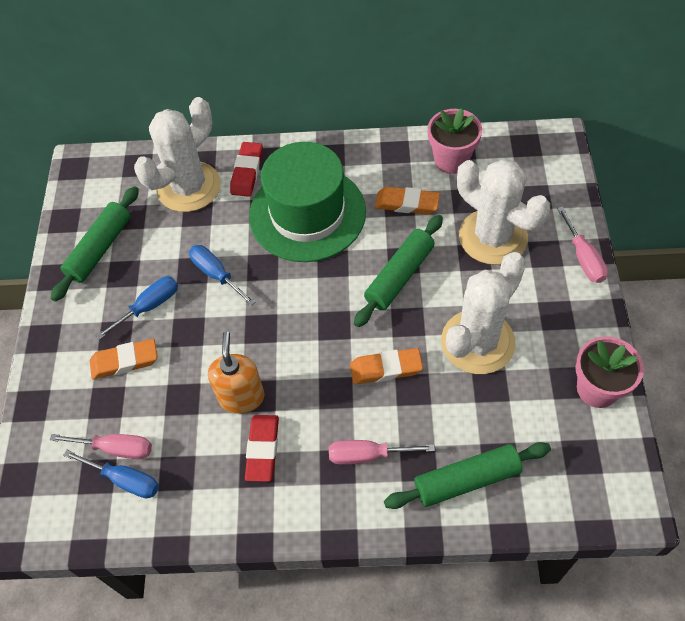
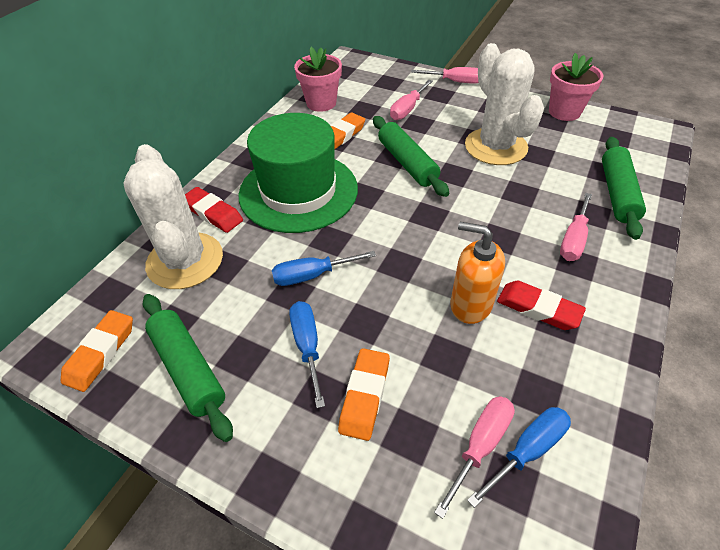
camera: 65 degrees left, 10 degrees down
orange eraser [350,348,423,385] -> orange eraser moved to [61,310,133,392]
white cactus [457,159,550,265] -> pink screwdriver [390,80,433,120]

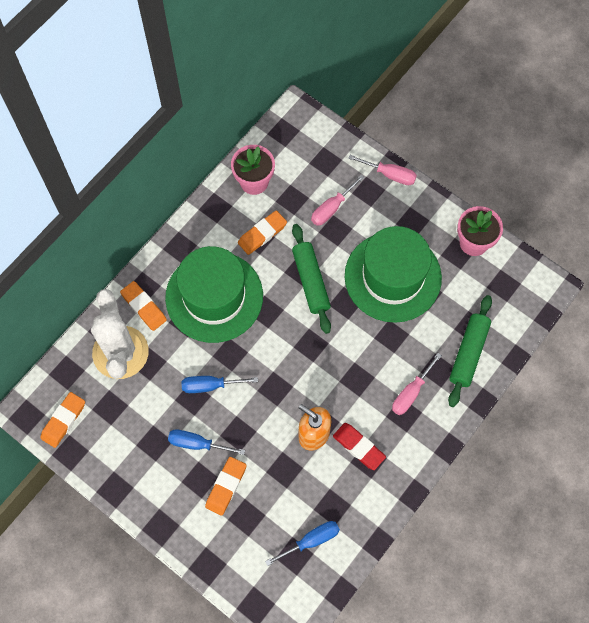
camera: 10 degrees right, 20 degrees up
green rolling pin [143,294,233,442] -> none
red eraser [185,187,243,233] -> orange eraser [120,281,167,331]
blue screwdriver [289,301,325,408] -> blue screwdriver turned 75 degrees counterclockwise [168,430,245,455]
pink screwdriver [434,396,515,519] -> none
white cactus [465,43,544,165] -> green hat [345,226,442,323]

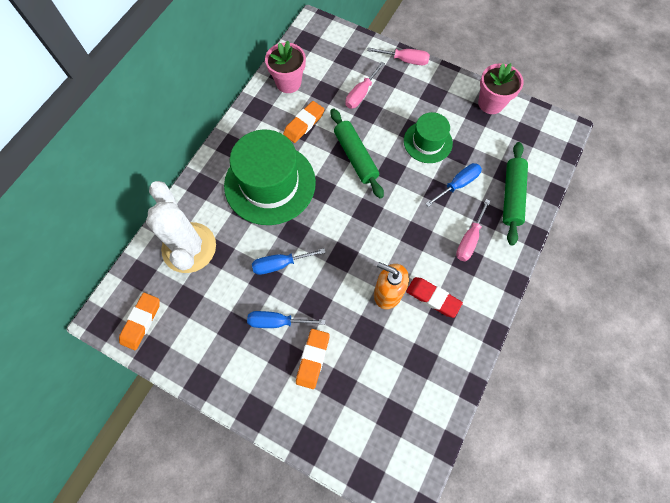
camera: 10 degrees left, 0 degrees up
orange eraser [120,281,167,331] -> none
blue screwdriver [265,521,340,566] -> blue screwdriver moved to [425,163,482,207]
green hat [345,226,442,323] -> green hat [404,112,453,163], size x0.56

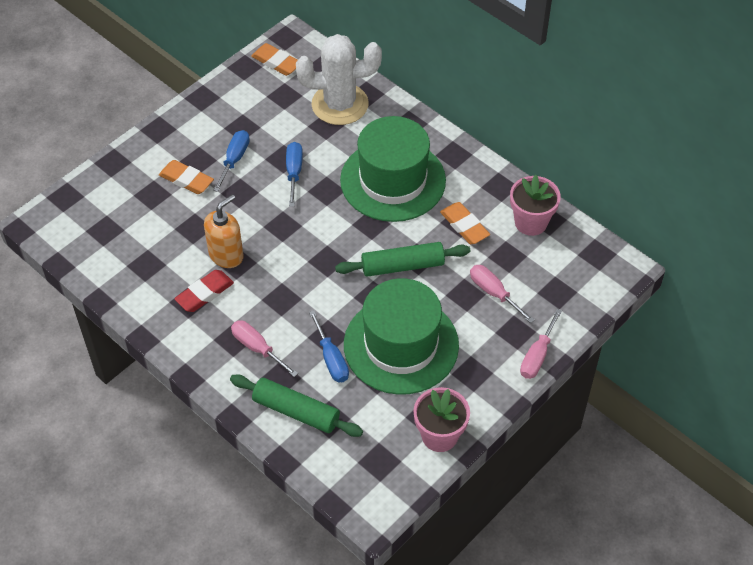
camera: 105 degrees right, 15 degrees down
green hat [404,112,453,163] -> green hat [344,278,459,395], size x1.80

